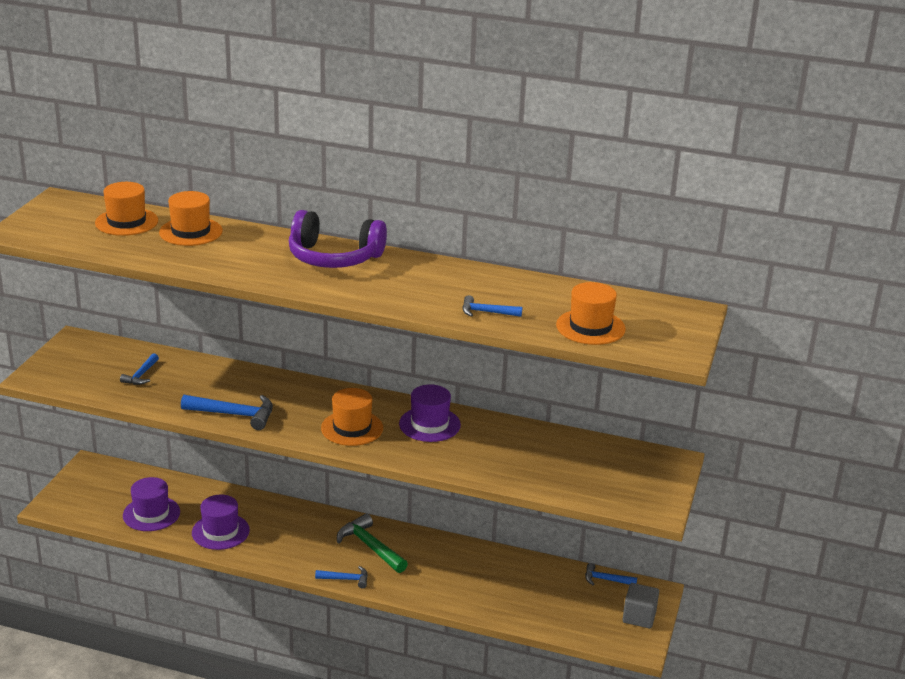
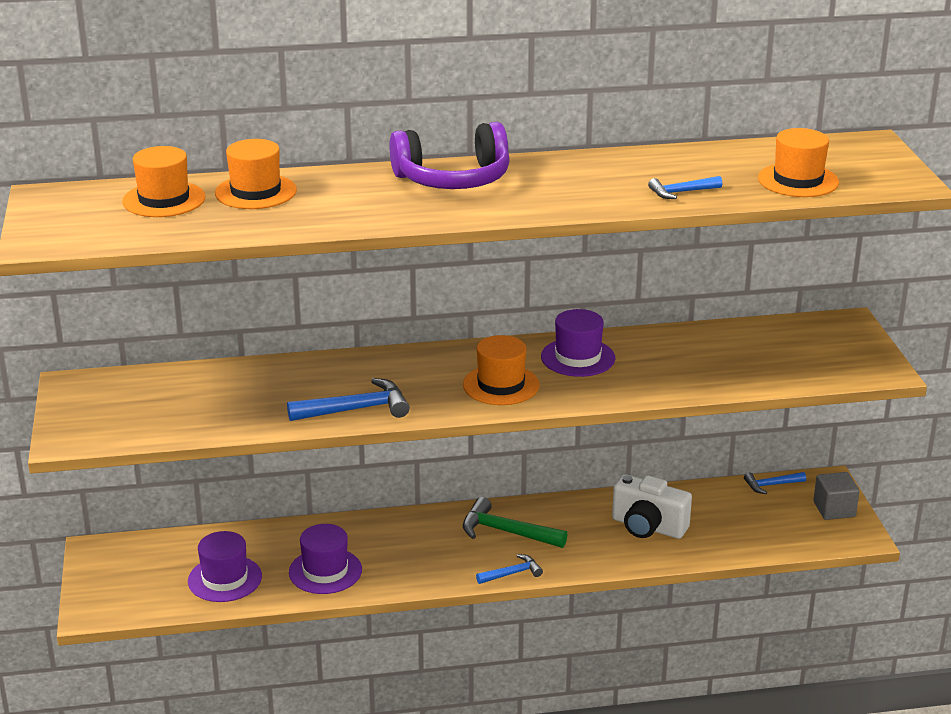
camera: 25 degrees left, 0 degrees up
blue hammer [120,353,159,385] -> none
none -> white camera [612,474,692,539]

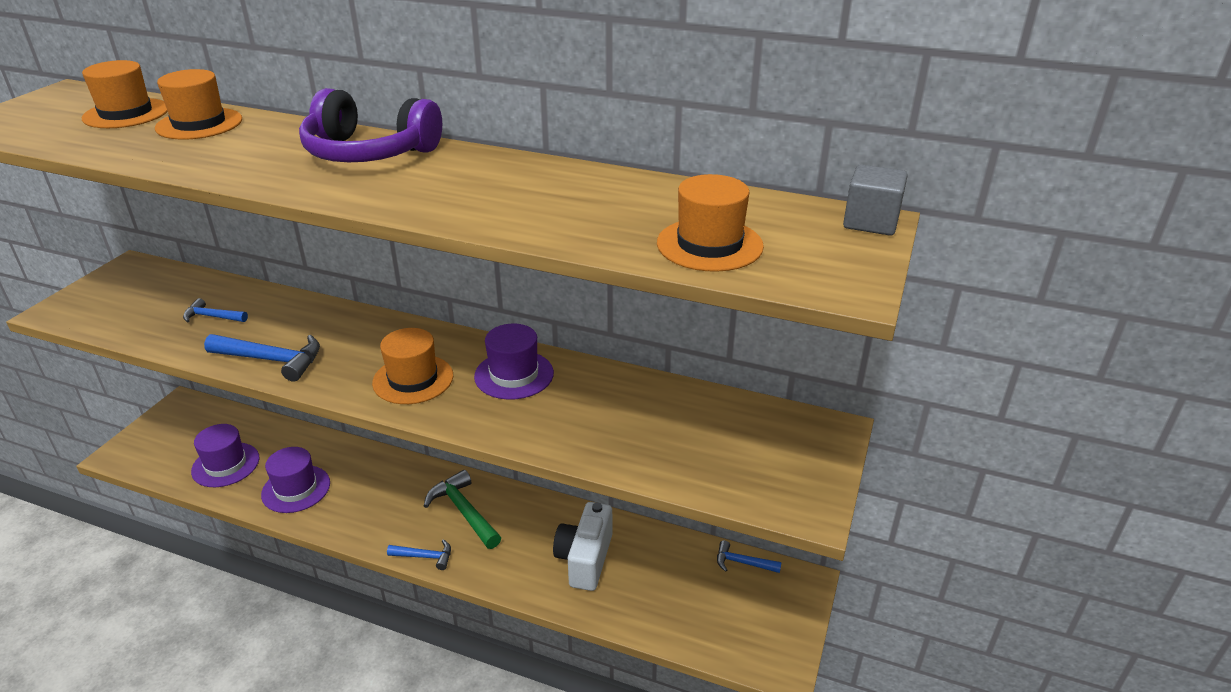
camera: 30 degrees right, 5 degrees up
white camera [612,474,692,539] -> white camera turned 45 degrees clockwise [553,502,612,591]
blue hammer [648,176,722,199] -> blue hammer moved to [183,298,248,323]
grey cube [813,472,860,520] -> grey cube moved to [843,165,908,235]

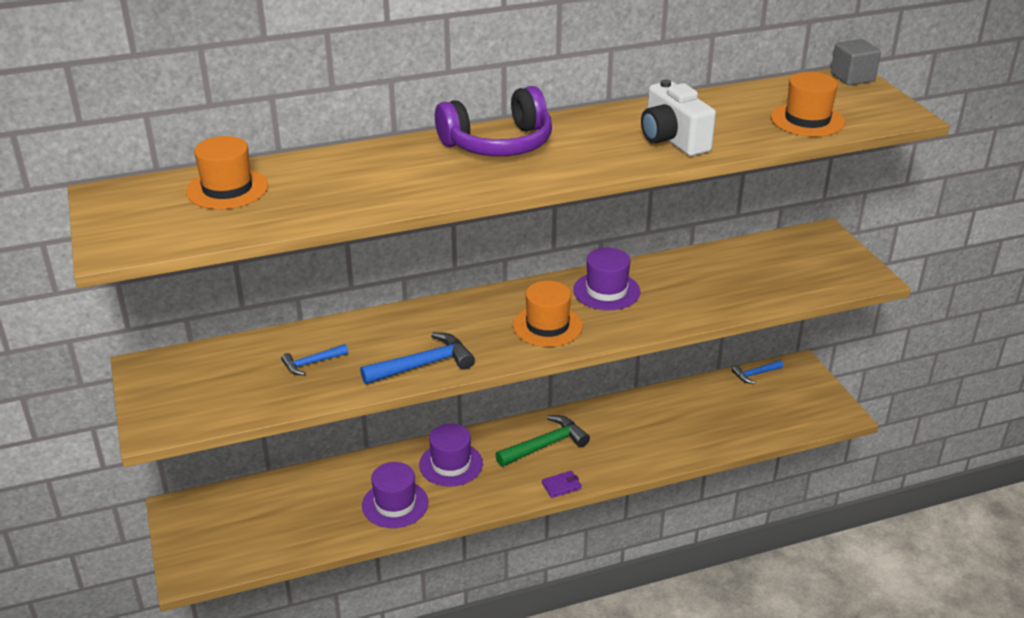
camera: 40 degrees left, 0 degrees up
orange hat [155,69,242,139] -> none
purple hat [191,424,259,487] -> purple hat moved to [419,423,483,487]
blue hammer [387,539,451,570] -> purple wallet [542,471,582,498]
green hammer [424,470,501,549] -> green hammer turned 135 degrees clockwise [495,415,590,467]
white camera [553,502,612,591] -> white camera moved to [641,79,716,156]

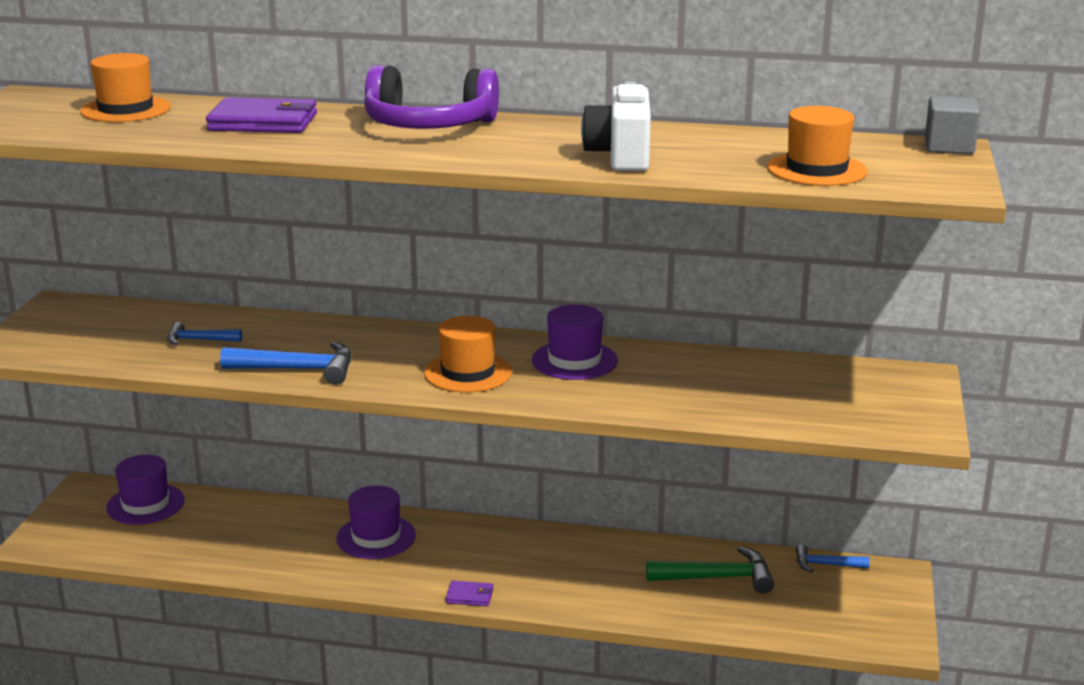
camera: 30 degrees right, 10 degrees down
purple hat [362,462,428,528] -> purple hat moved to [106,455,185,525]
green hammer [495,415,590,467] -> green hammer moved to [646,546,774,594]
none -> purple wallet [206,97,317,133]

